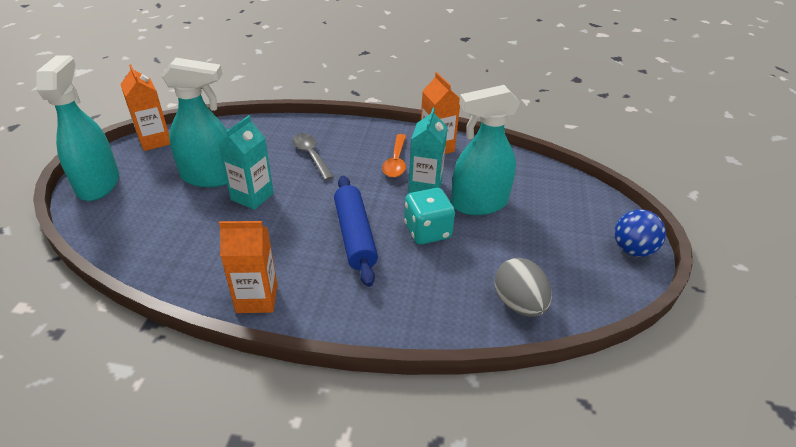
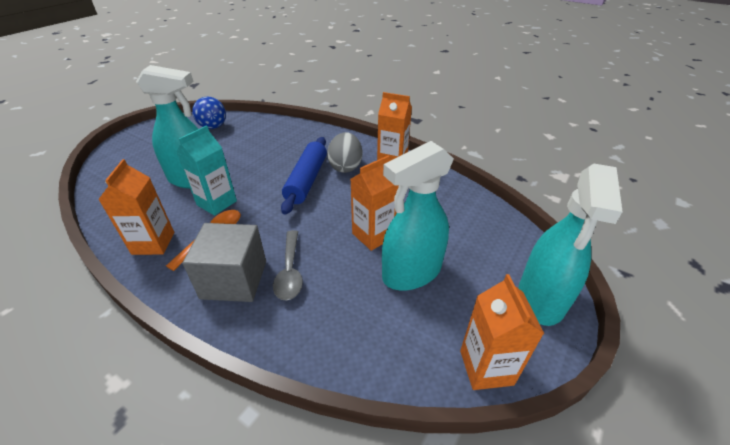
camera: 155 degrees left, 0 degrees up
turquoise spray bottle [161,58,227,187] -> turquoise spray bottle turned 60 degrees counterclockwise [382,141,454,290]
turquoise carton [218,115,274,210] -> orange carton [351,156,399,251]
turquoise dice [404,188,455,245] -> none
grey egg [495,258,552,317] -> grey egg moved to [327,132,362,173]
blue ball [614,209,666,257] -> blue ball moved to [192,97,226,129]
none -> grey cube [182,223,266,302]

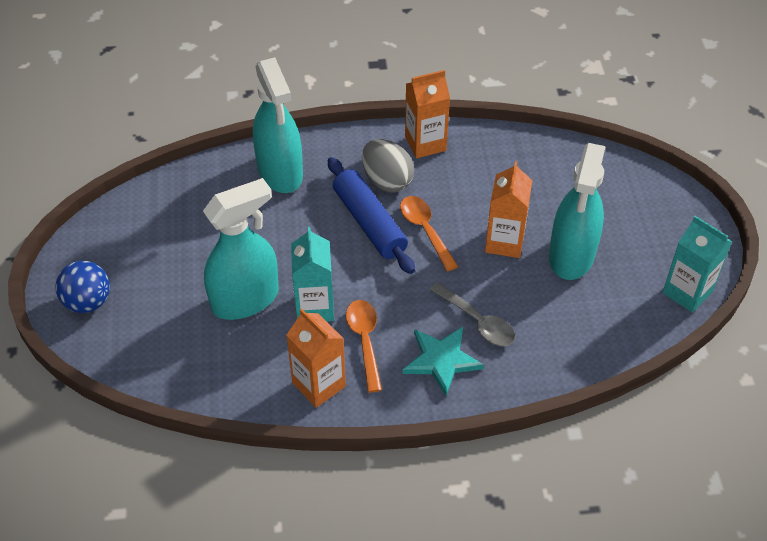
camera: 40 degrees left, 10 degrees up
grey cube [182,223,266,302] -> turquoise star [403,327,484,396]
blue ball [192,97,226,129] -> blue ball moved to [55,261,110,313]
orange carton [460,274,544,390] -> turquoise carton [662,216,732,313]
turquoise spray bottle [518,164,623,326] -> turquoise spray bottle moved to [253,57,303,193]
none -> orange spoon [400,196,458,271]

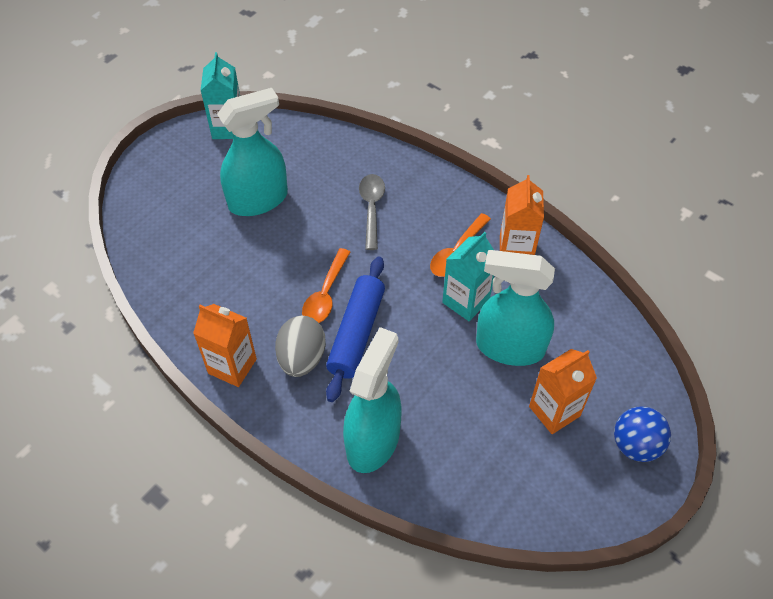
camera: 135 degrees left, 5 degrees up
turquoise star [403,327,484,396] -> none
orange carton [485,161,533,258] -> orange carton moved to [529,349,597,434]

